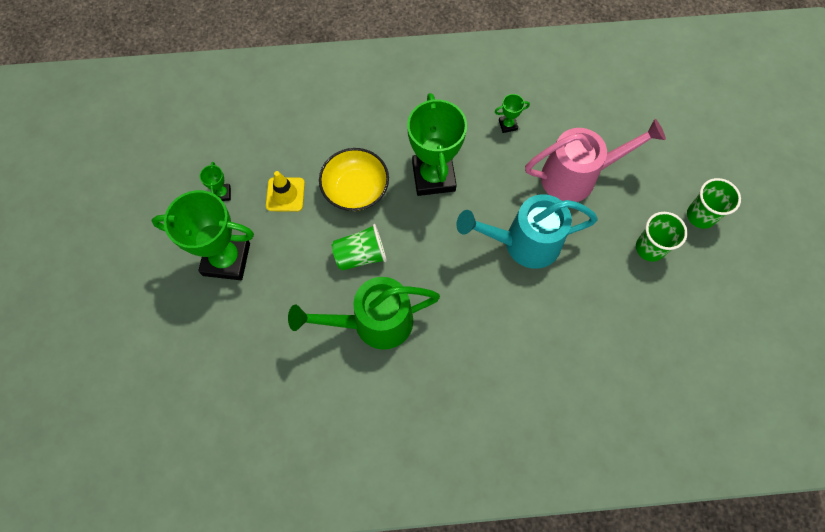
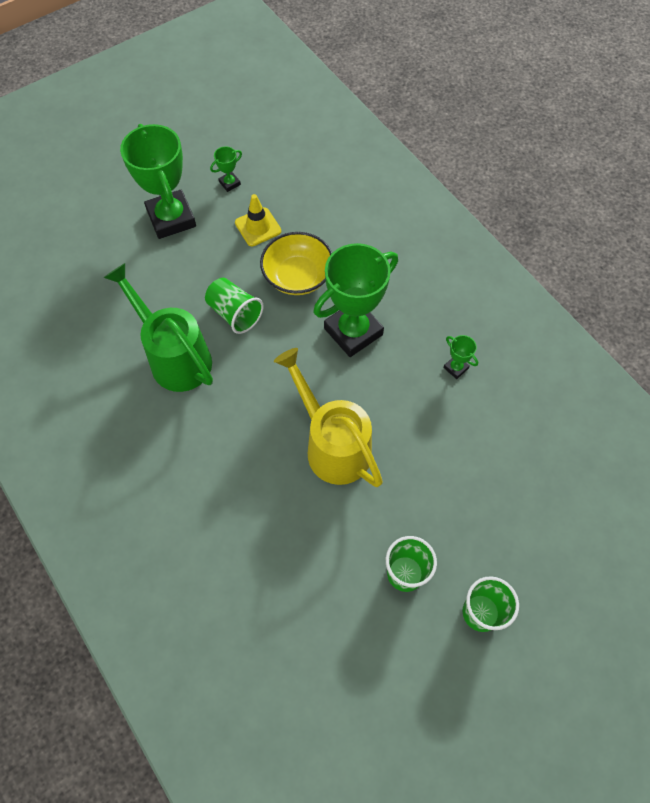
camera: 60 degrees right, 5 degrees down
turquoise watering can [457,194,598,269] -> yellow watering can [274,348,383,487]
pink watering can [525,119,666,202] -> none

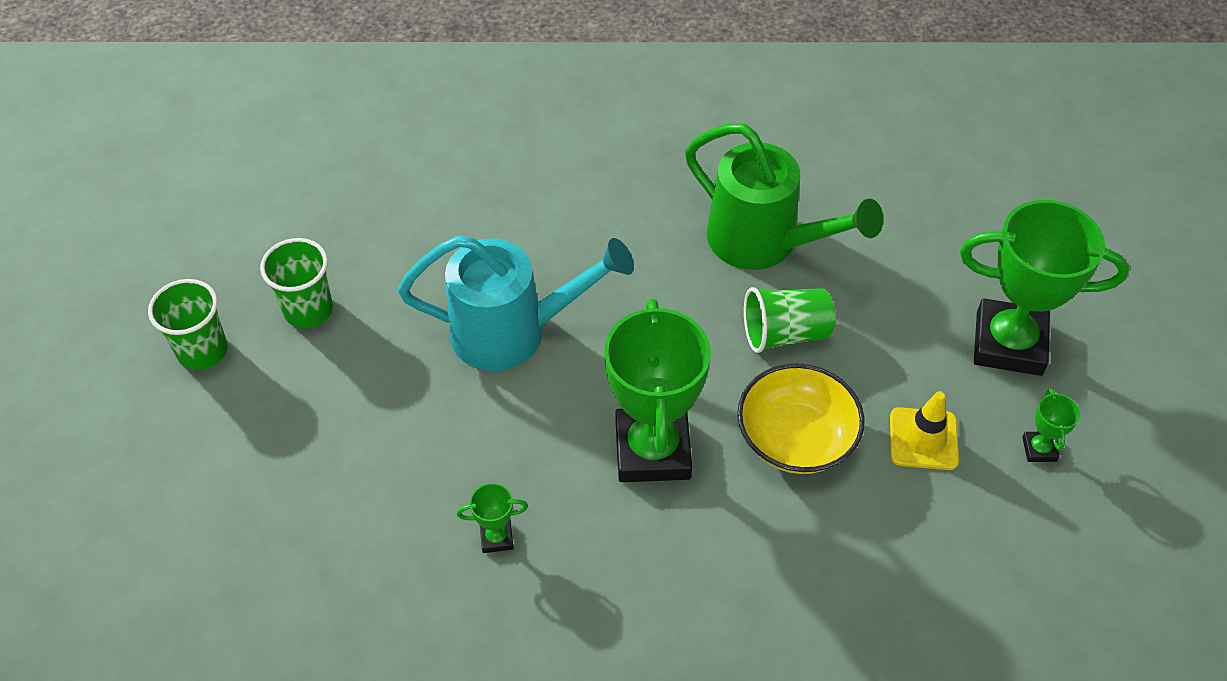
camera: 125 degrees right, 10 degrees down
green watering can [104,263,213,392] -> green watering can turned 45 degrees clockwise [685,124,883,270]
yellow watering can [274,348,383,487] -> turquoise watering can [398,235,634,371]

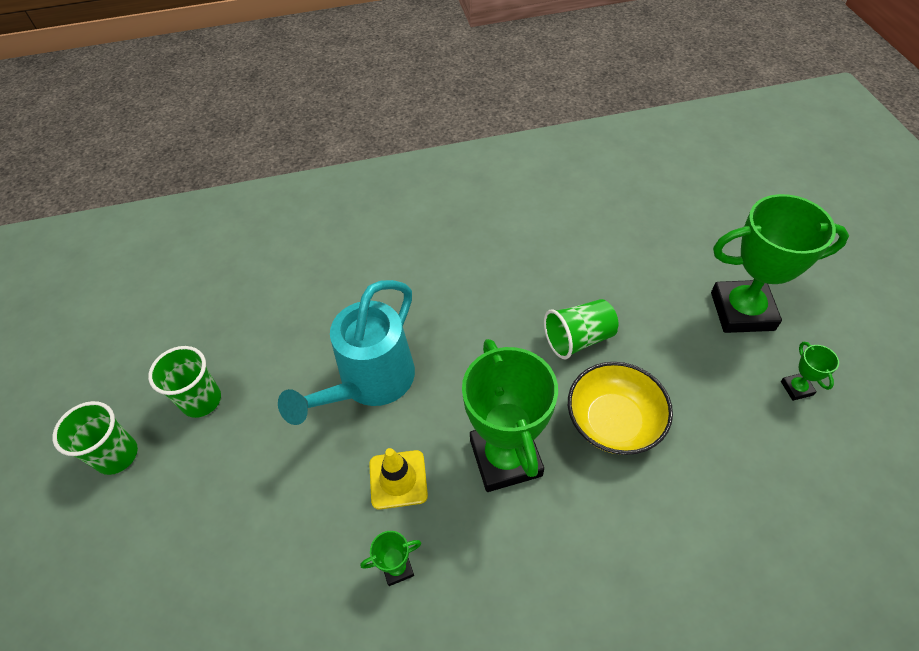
camera: 10 degrees left, 0 degrees up
turquoise watering can [398,235,634,371] -> turquoise watering can turned 135 degrees clockwise [278,280,415,425]
green watering can [685,124,883,270] -> none
yellow traffic cone [890,391,959,470] -> yellow traffic cone moved to [369,448,428,510]

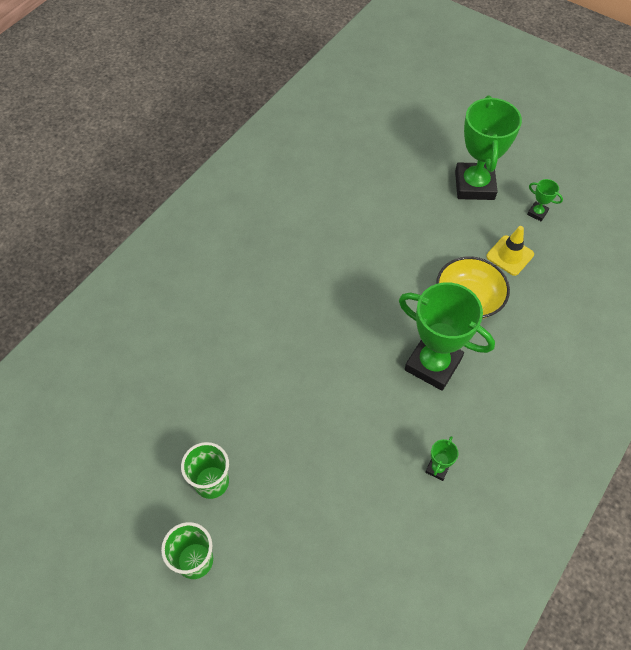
camera: 45 degrees left, 5 degrees up
turquoise watering can [278,280,415,425] -> none
yellow traffic cone [369,448,428,510] -> yellow traffic cone moved to [486,226,534,276]
green cup [544,299,618,359] -> none
green trophy [711,194,849,333] -> green trophy turned 45 degrees counterclockwise [455,95,522,200]

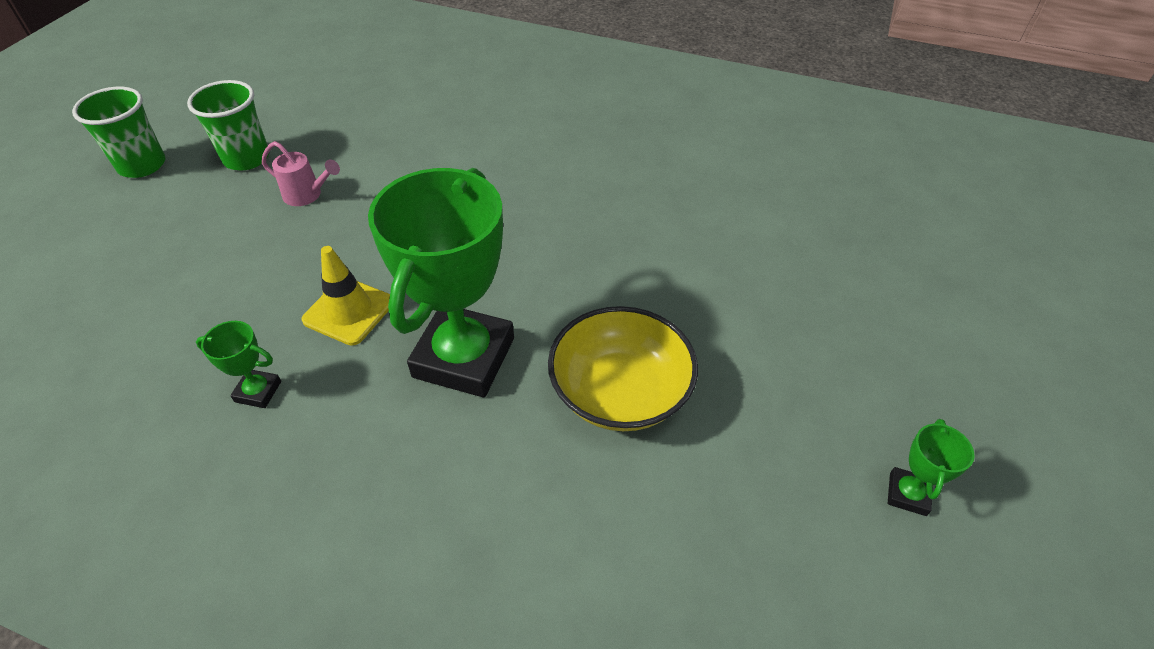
camera: 75 degrees right, 10 degrees down
green trophy [455,95,522,200] -> none
yellow traffic cone [486,226,534,276] -> yellow traffic cone moved to [301,246,390,346]
none -> pink watering can [262,141,340,206]

